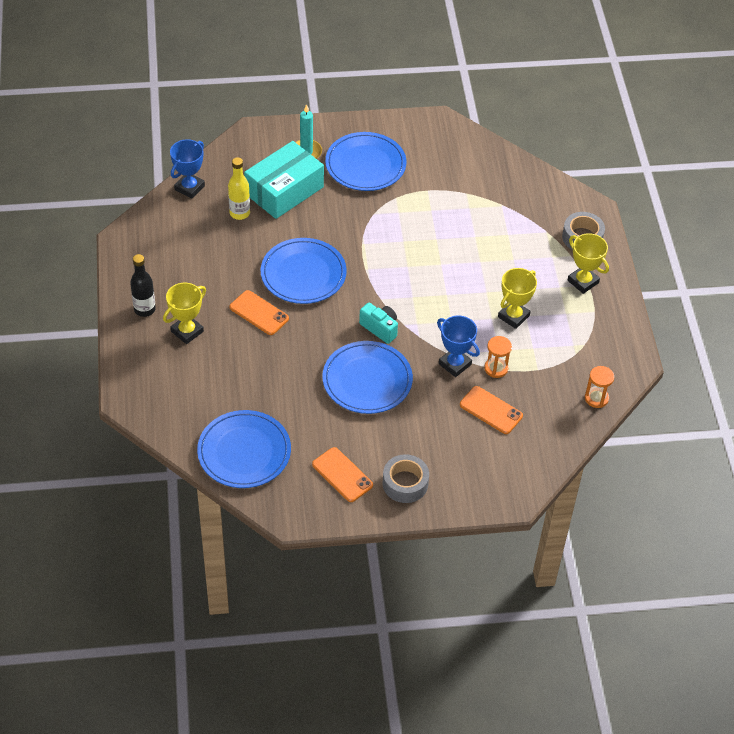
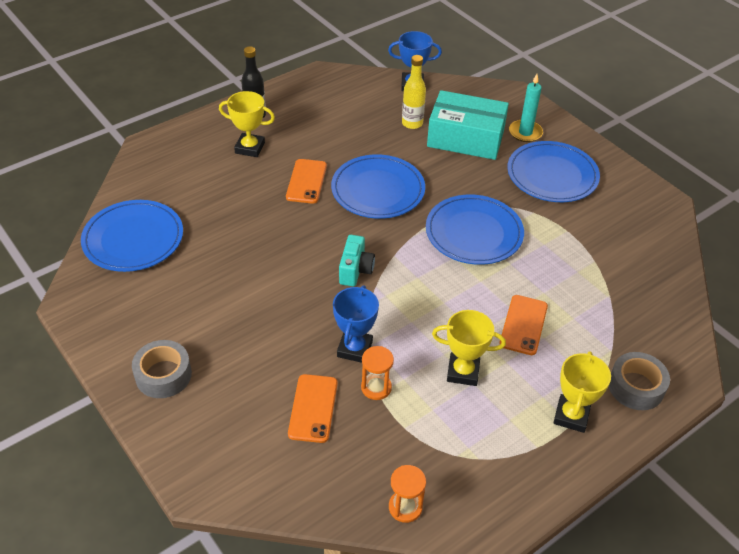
camera: 60 degrees right, 5 degrees down
orange phone [312,447,373,502] -> orange phone moved to [499,295,548,355]
blue plate [322,341,413,414] -> blue plate moved to [426,195,524,265]

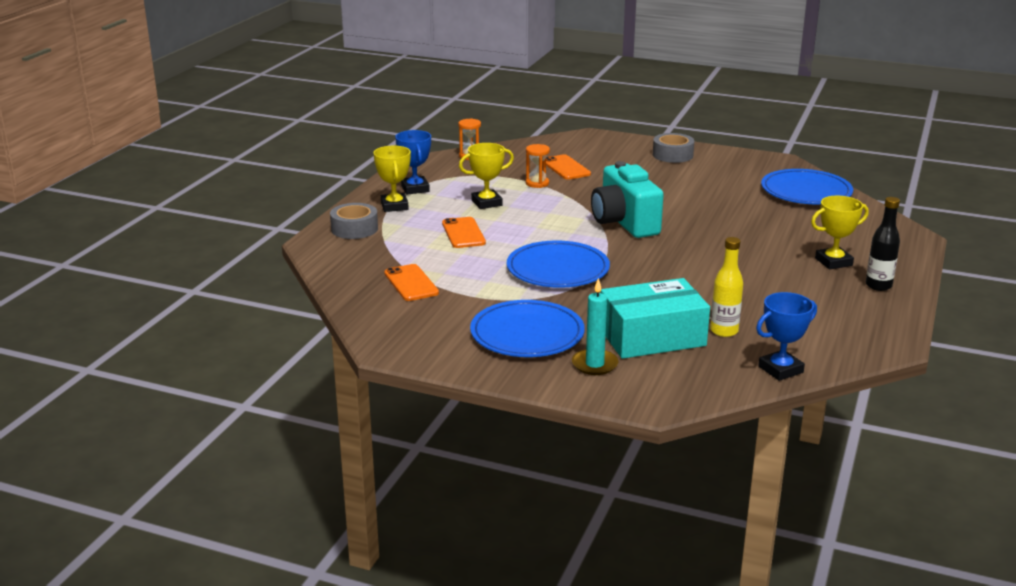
camera: 150 degrees right, 20 degrees down
orange phone [286,159,327,204] -> orange phone moved to [384,264,439,301]
blue plate [331,154,425,219] -> none
blue trophy [333,285,379,363] -> blue trophy moved to [395,130,431,195]
turquoise camera [339,235,375,286] -> turquoise camera [591,161,664,238], size x1.87

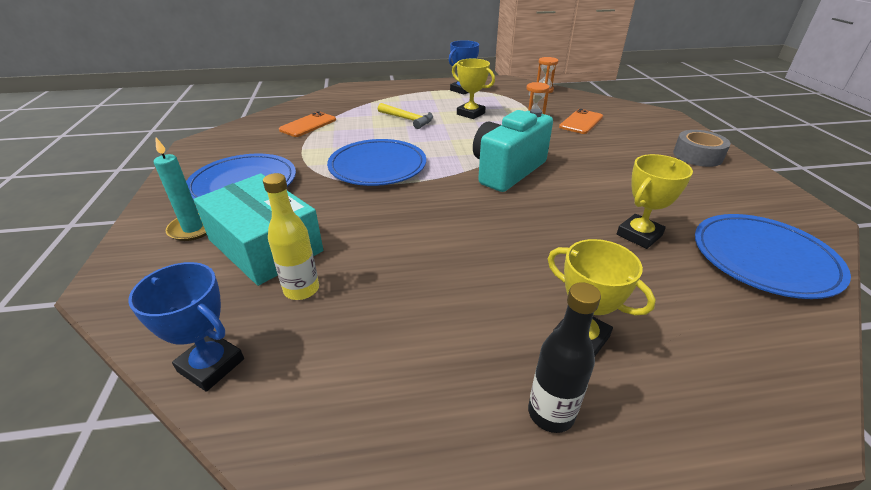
camera: 60 degrees right, 10 degrees up
grey tape [330,203,378,239] -> none
yellow trophy [374,146,411,212] -> yellow trophy moved to [617,154,693,249]
orange phone [442,217,486,248] -> yellow hammer [378,103,433,129]

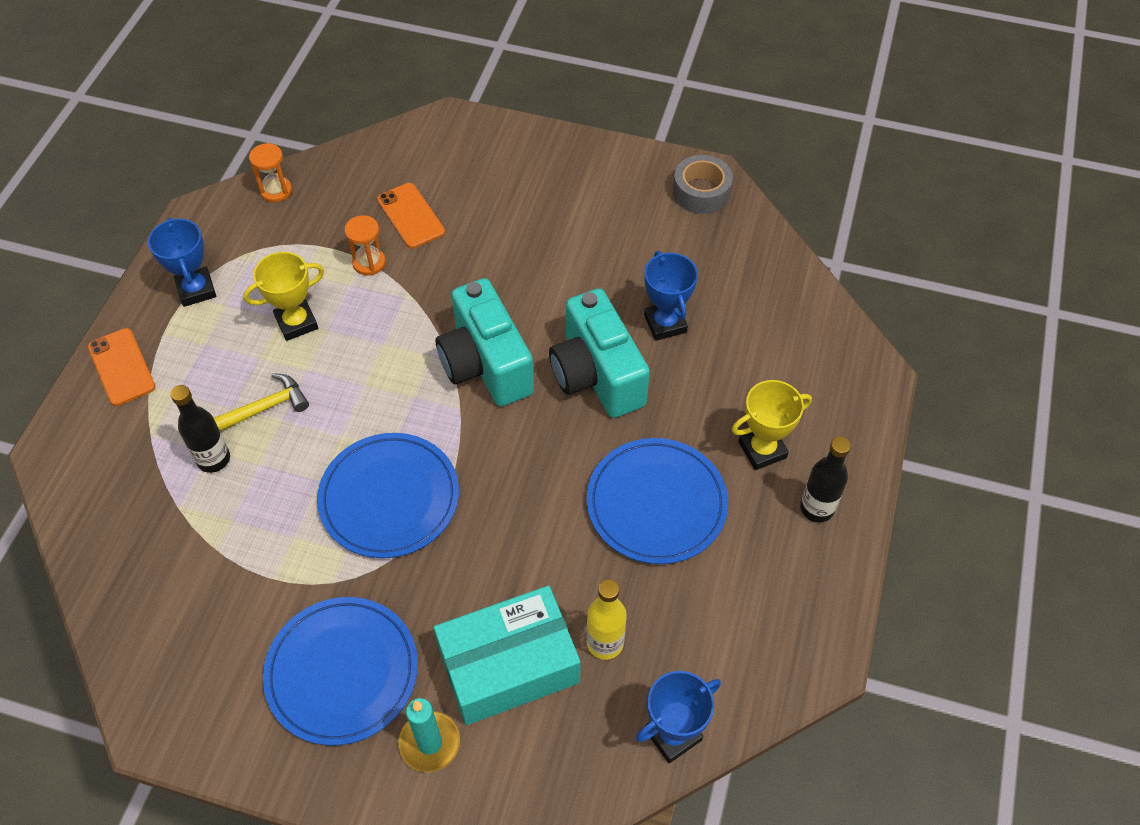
camera: 65 degrees left, 20 degrees up
orange phone [279,111,336,137] -> orange phone moved to [88,328,156,406]
yellow trophy [617,154,693,249] -> blue trophy [644,251,698,341]
grey tape [673,130,731,167] -> grey tape moved to [673,155,733,214]
blue plate [695,214,851,299] -> blue plate moved to [587,438,728,564]
none -> black bottle [170,385,230,473]
none -> turquoise camera [549,288,650,418]

